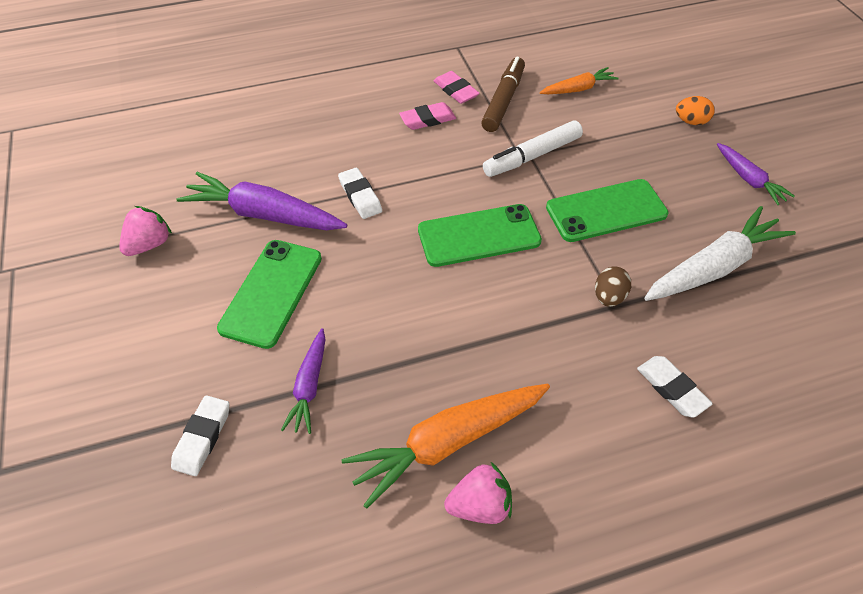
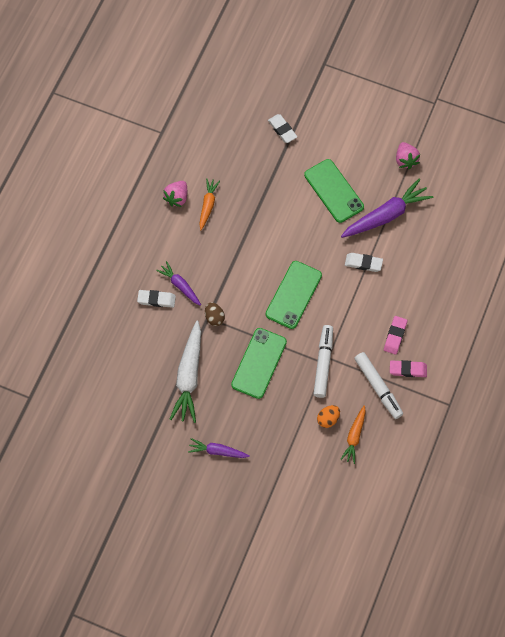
camera: 130 degrees right, 15 degrees up
purple carrot [281,328,326,434] -> purple carrot moved to [156,261,201,306]
orange carrot [342,384,550,509] -> orange carrot [199,178,220,230], size x0.56
brown marker [481,57,525,132] -> white marker [354,352,403,419]
orange egg [676,96,715,125] -> orange egg moved to [317,405,340,428]

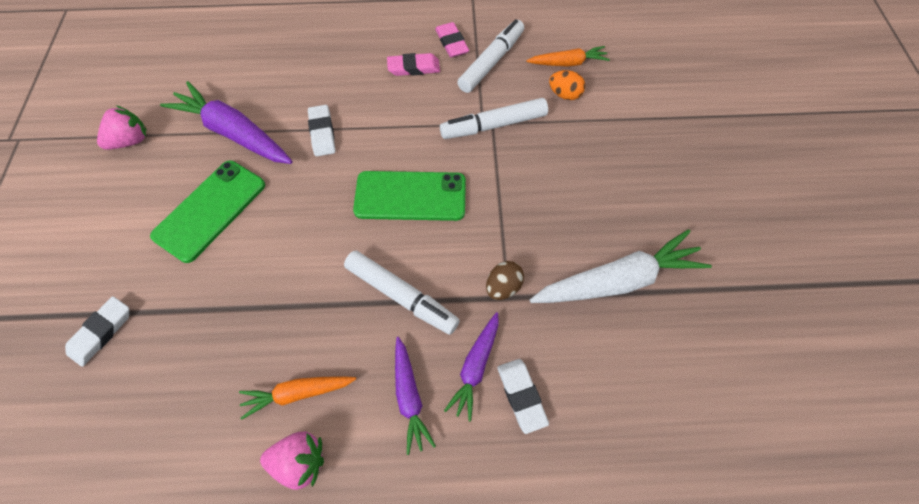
camera: 115 degrees left, 5 degrees down
purple carrot [188,438,250,458] -> purple carrot moved to [395,337,436,455]
green phone [231,328,287,399] -> none
none -> white marker [344,251,460,335]

